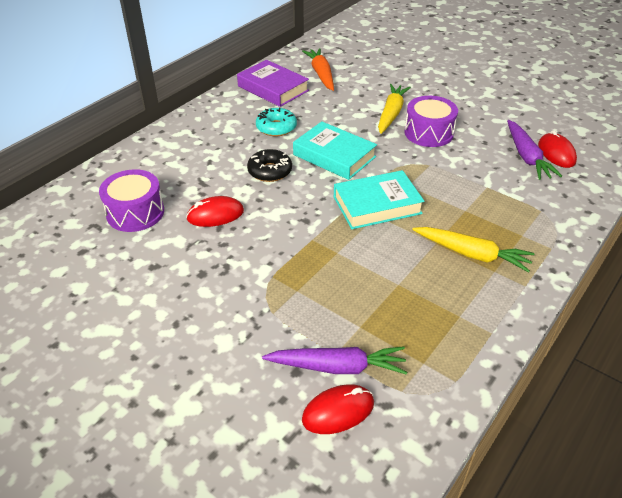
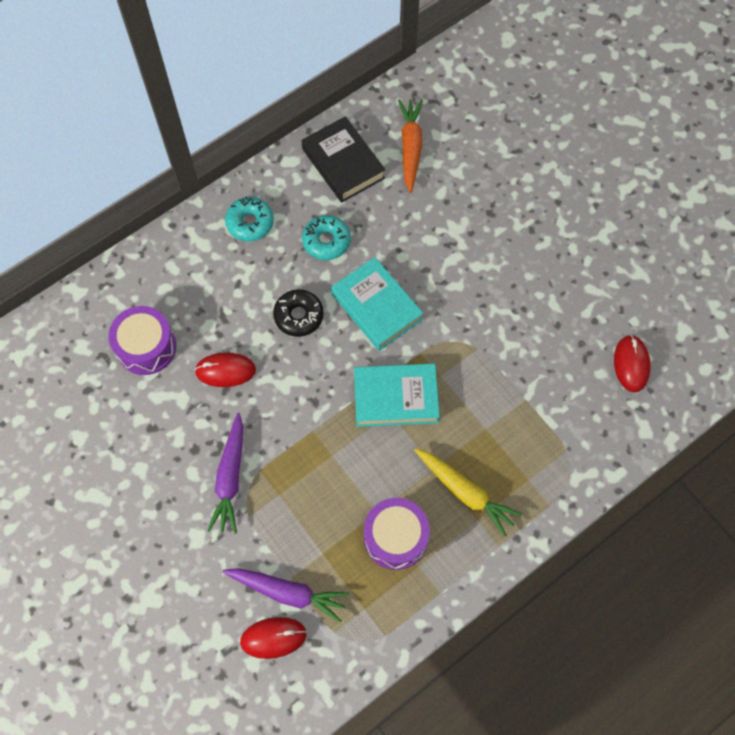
camera: 15 degrees right, 25 degrees up
purple book [237,60,309,107] -> black book [302,116,385,203]
yellow carrot [378,84,411,134] -> none
purple drum [405,96,458,147] -> purple drum moved to [364,498,430,570]
purple carrot [507,120,562,180] -> purple carrot moved to [207,413,243,534]
none -> turquoise donut [225,196,274,241]

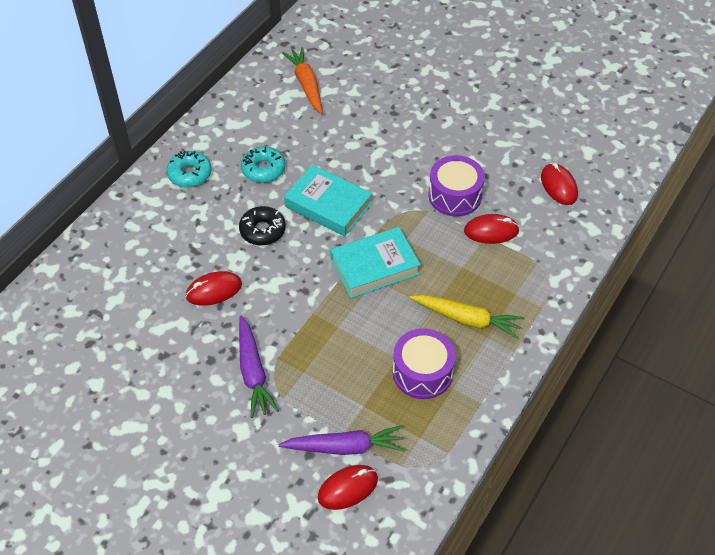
camera: 20 degrees left, 15 degrees down
purple drum [109,306,176,375] -> purple drum moved to [428,155,485,217]
black book [302,116,385,203] -> none
none -> red mouse [464,214,520,244]

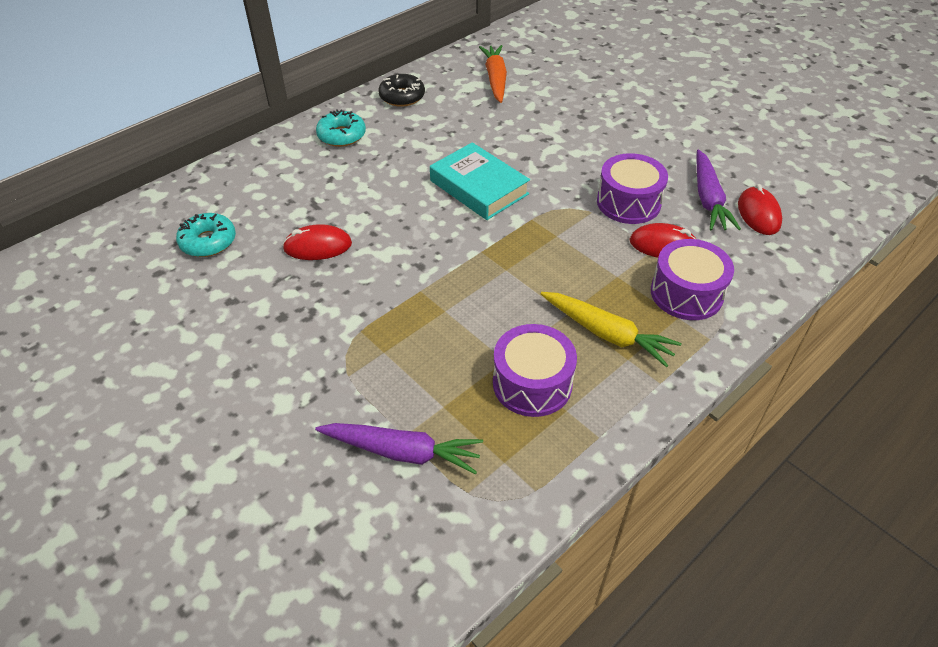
camera: 15 degrees right, 5 degrees down
black donut [239,206,286,245] -> black donut moved to [378,74,425,107]
purple carrot [239,315,279,418] -> purple carrot moved to [696,149,741,231]
turquoise donut [241,146,285,183] -> turquoise donut moved to [176,213,236,257]
red mouse [318,465,378,510] -> none
turquoise book [330,227,421,298] -> none
none -> purple drum [651,239,734,320]

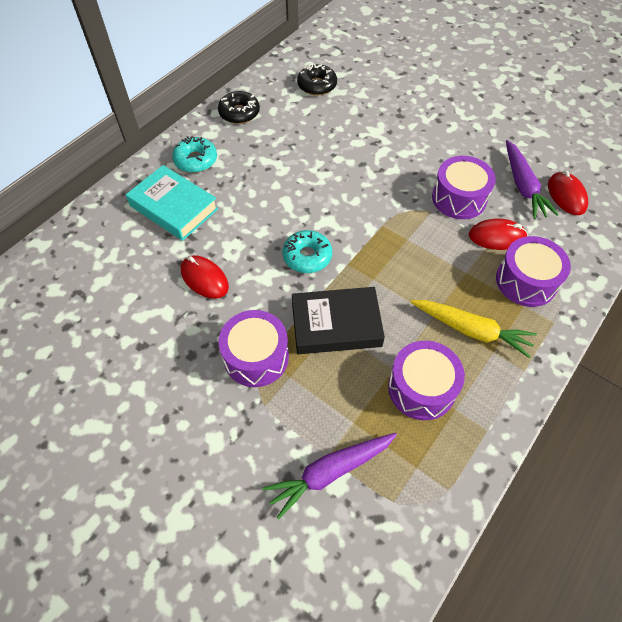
camera: 10 degrees left, 10 degrees up
turquoise donut [176,213,236,257] -> turquoise donut moved to [282,230,332,273]
red mouse [282,224,352,260] -> red mouse turned 60 degrees clockwise [181,255,229,299]
purple carrot [315,423,483,474] -> purple carrot turned 150 degrees clockwise [262,433,397,520]
turquoise book [430,142,530,220] -> turquoise book moved to [126,165,218,241]
orange carrot [479,45,507,103] -> black donut [297,64,337,96]
none -> purple drum [218,310,289,387]
none -> black book [292,287,385,354]

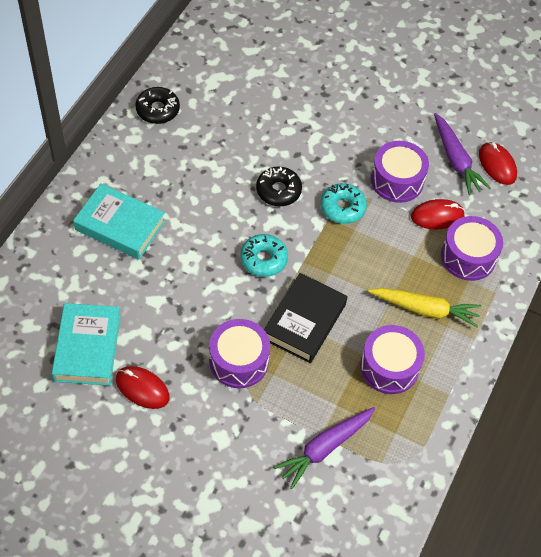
camera: 15 degrees left, 0 degrees up
turquoise donut [172,136,217,173] -> turquoise donut moved to [321,183,367,224]
red mouse [181,255,229,299] -> red mouse moved to [116,366,170,409]
black book [292,287,385,354] -> black book turned 45 degrees counterclockwise [264,273,347,363]
black donut [297,64,337,96] -> black donut moved to [256,167,302,206]
none -> turquoise book [52,303,121,386]

